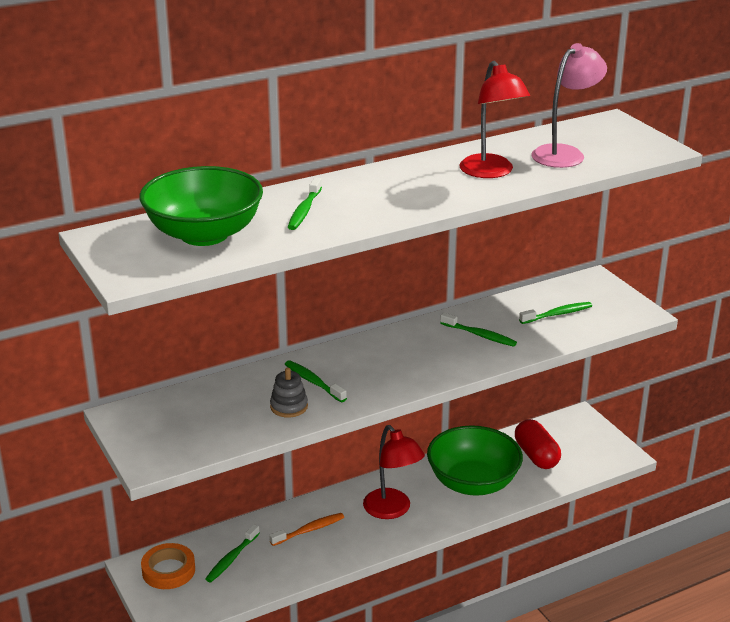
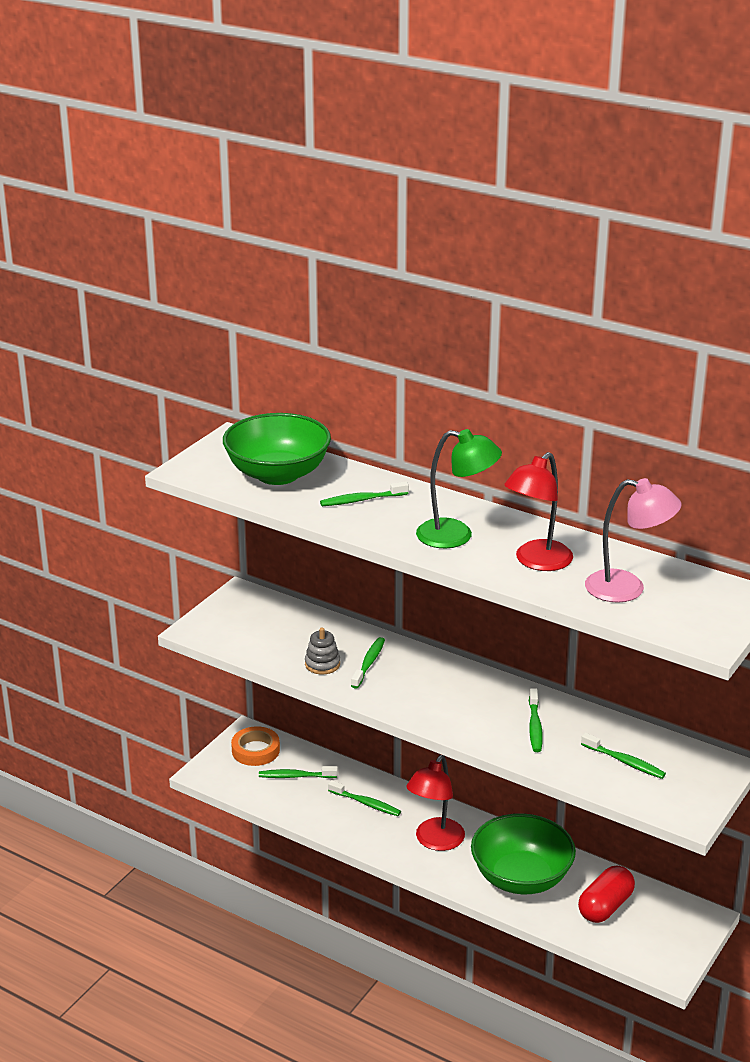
camera: 60 degrees right, 0 degrees up
orange toothbrush [269,513,344,546] -> green toothbrush [328,780,401,816]
none -> green lamp [416,429,502,548]

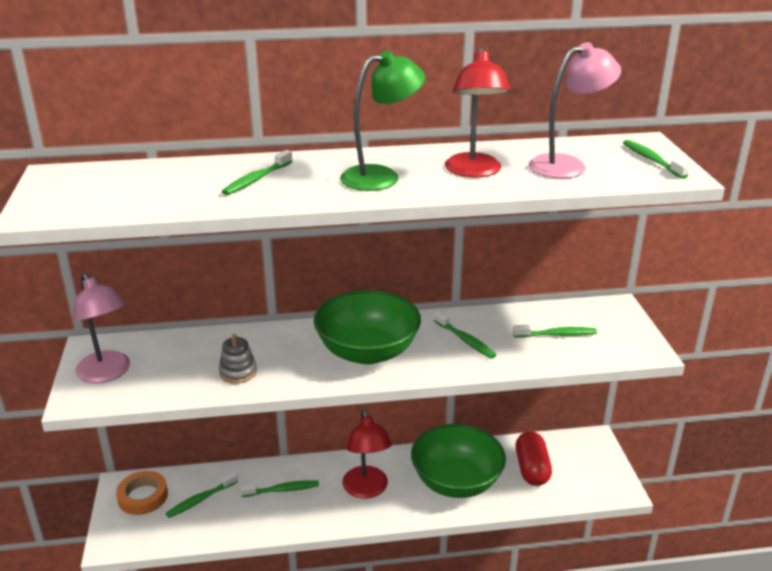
camera: 40 degrees left, 0 degrees up
green bowl [223,413,331,485] -> green bowl moved to [314,290,421,364]
green toothbrush [351,637,385,689] -> green toothbrush moved to [623,140,690,179]
none -> pink lamp [73,273,130,383]

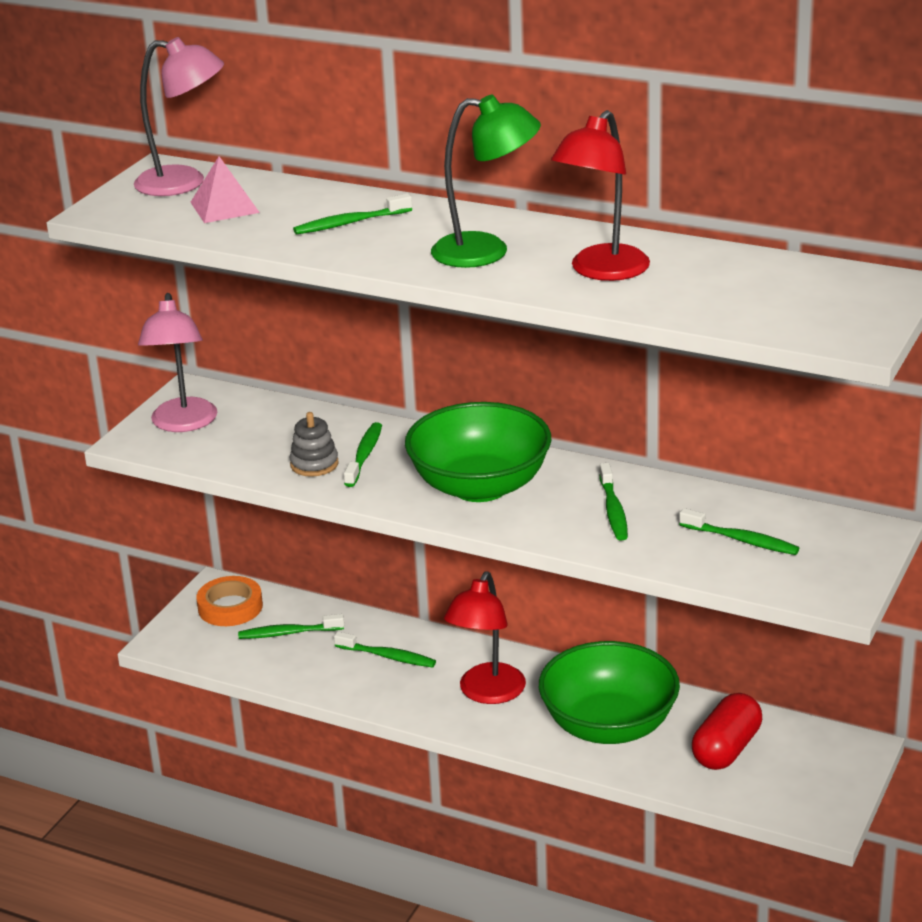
camera: 35 degrees right, 0 degrees up
pink lamp [528,42,621,179] -> pink lamp moved to [134,37,224,196]
green toothbrush [623,140,690,179] -> green toothbrush moved to [344,422,382,487]
none -> pink pyramid [191,156,260,223]

